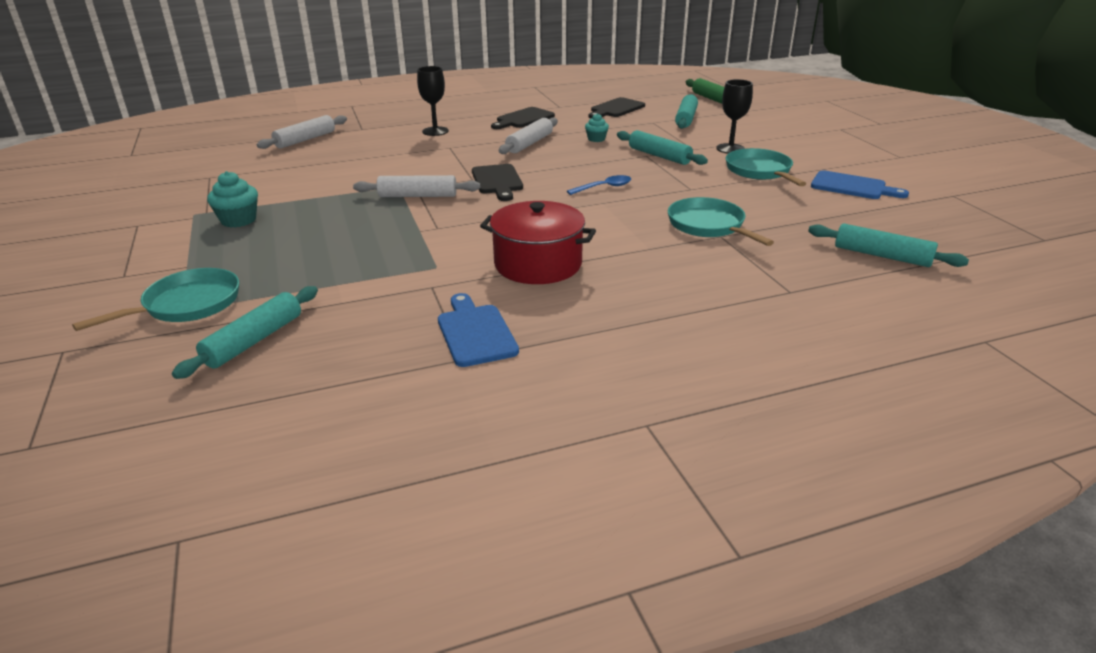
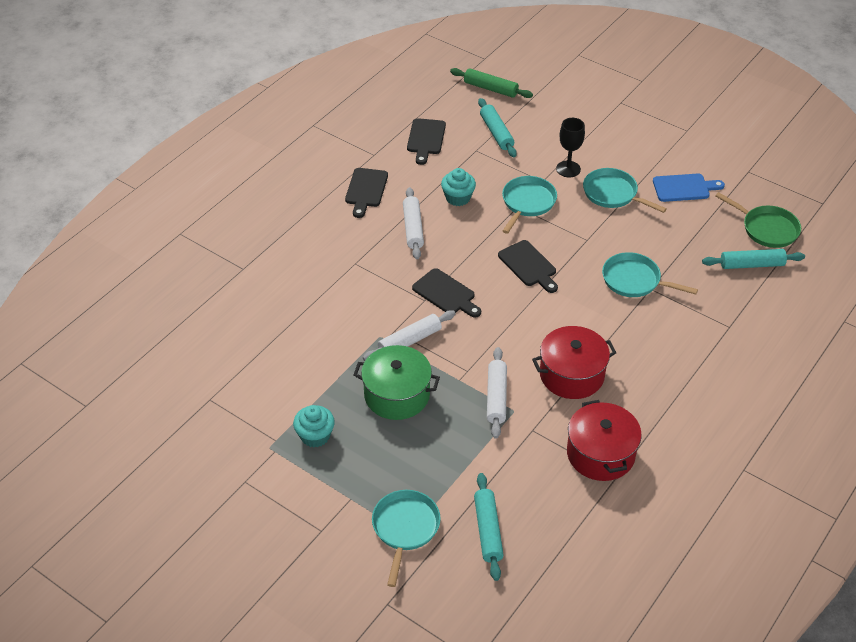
camera: 35 degrees left, 15 degrees up
white rolling pin [257,115,347,149] -> white rolling pin moved to [487,347,507,439]
black goblet [417,66,449,136] -> none
blue cutting board [438,293,519,367] -> red pot [567,400,642,481]
blue spoon [567,175,631,195] -> black cutting board [498,240,558,293]
turquoise cupcake [585,113,609,142] -> turquoise cupcake [441,168,476,206], size x1.57
turquoise rolling pin [617,130,708,165] -> turquoise pan [502,176,557,234]
none -> green pot [354,345,440,420]
none -> green pan [715,192,801,248]

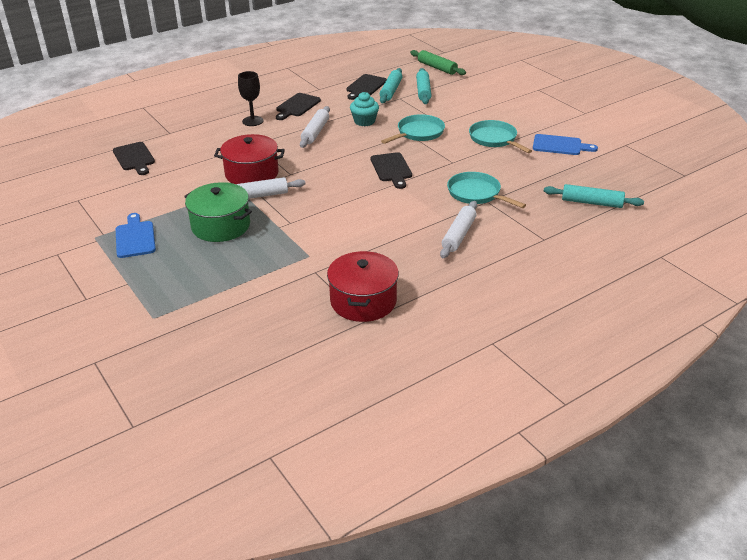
camera: 20 degrees right, 10 degrees down
turquoise cupcake [293,405,335,447] -> blue cutting board [116,213,156,258]
turquoise pan [372,490,441,587] -> none
black cutting board [412,268,481,318] -> black cutting board moved to [113,142,155,175]
turquoise rolling pin [474,473,504,581] -> turquoise rolling pin moved to [380,68,402,103]
white rolling pin [487,347,507,439] -> white rolling pin moved to [440,201,477,258]
red pot [532,326,616,399] -> red pot moved to [214,134,285,184]
black goblet [556,118,585,177] -> black goblet moved to [238,71,263,126]
green pan [715,192,801,248] -> none

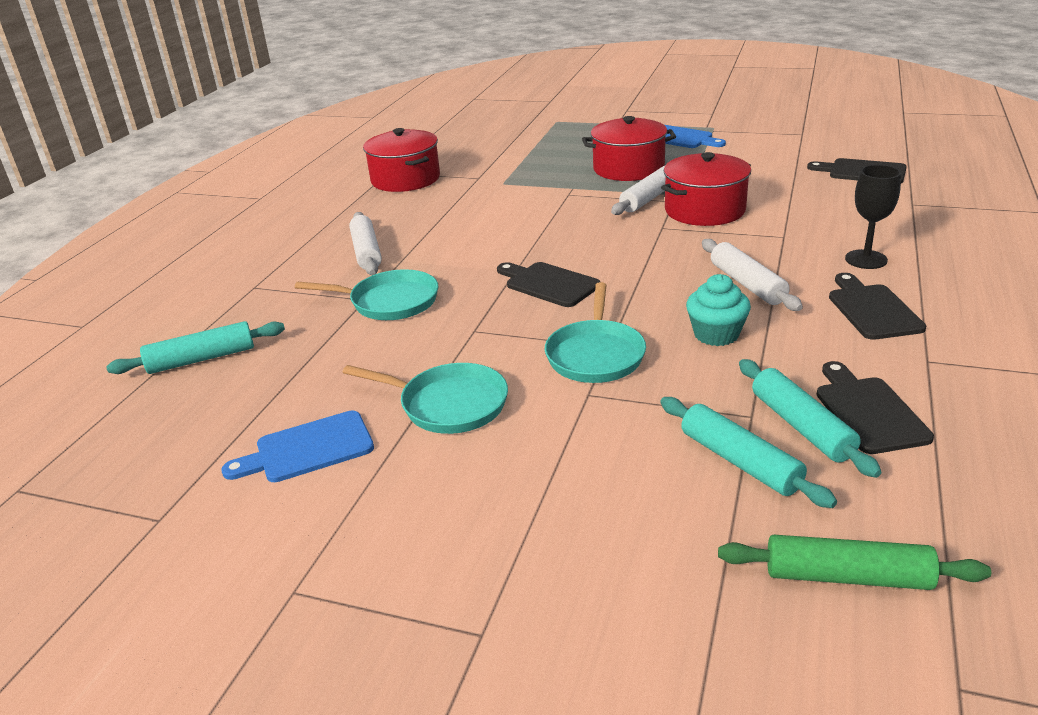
camera: 145 degrees right, 5 degrees down
green pot [184,182,252,242] -> red pot [582,116,676,181]

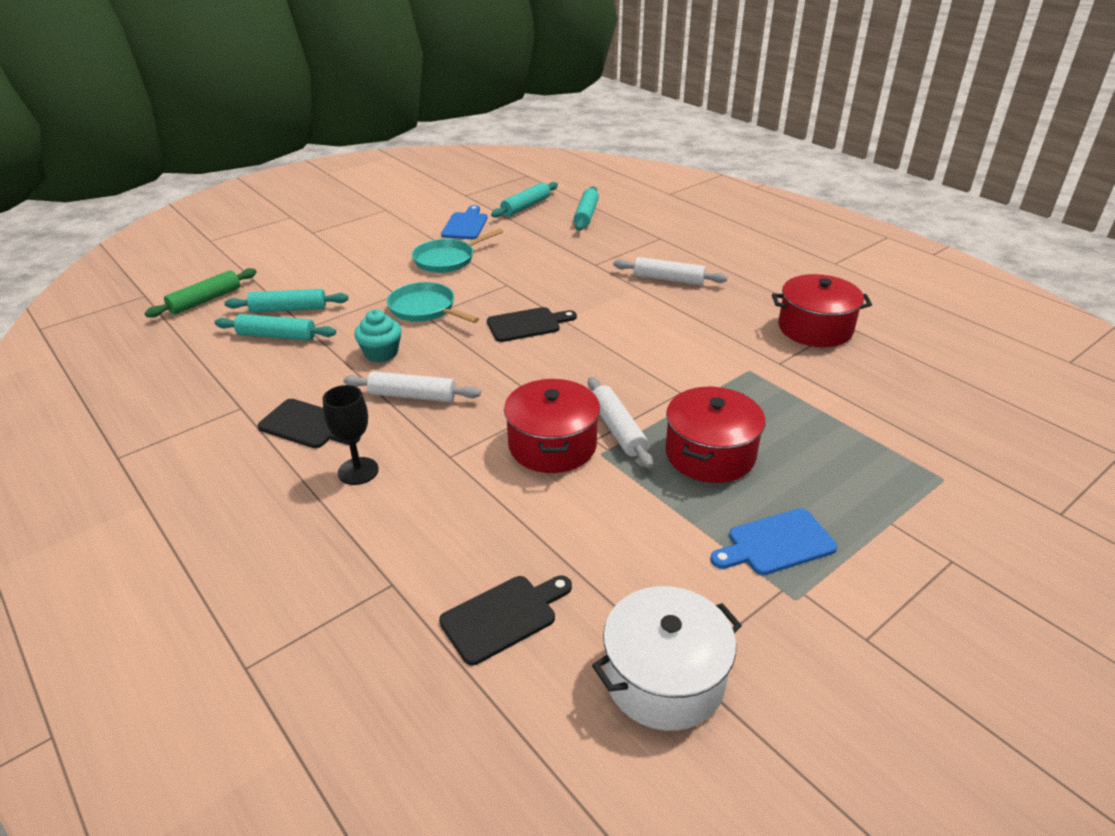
camera: 120 degrees right, 5 degrees up
turquoise pan [295,269,438,320] -> none
black cutting board [816,361,934,454] -> none
none -> turquoise rolling pin [491,182,558,218]
none -> white pot [592,586,742,731]

